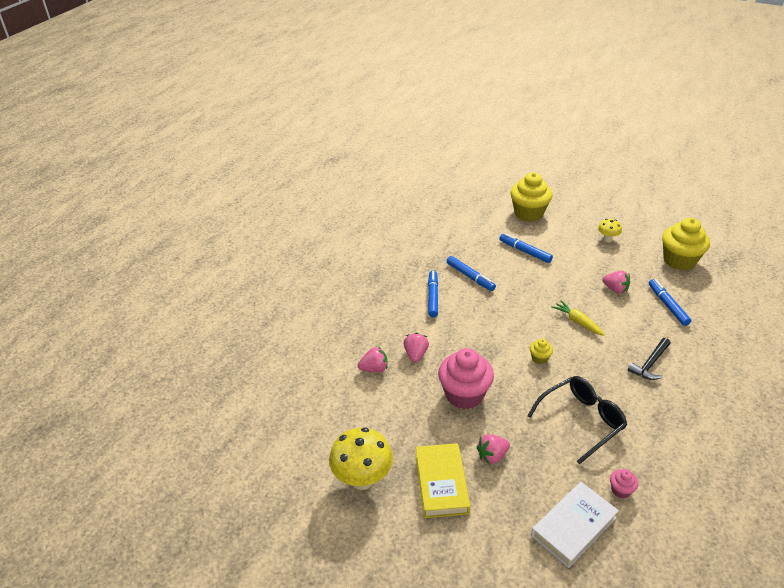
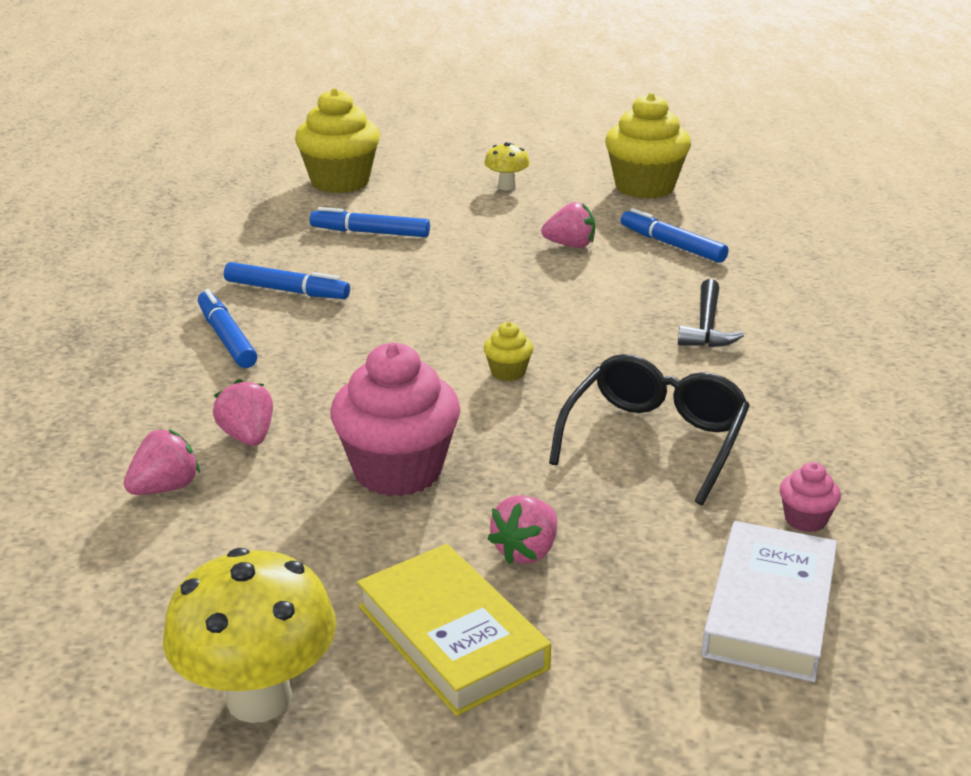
camera: 30 degrees left, 10 degrees down
yellow carrot [552,300,605,336] -> none

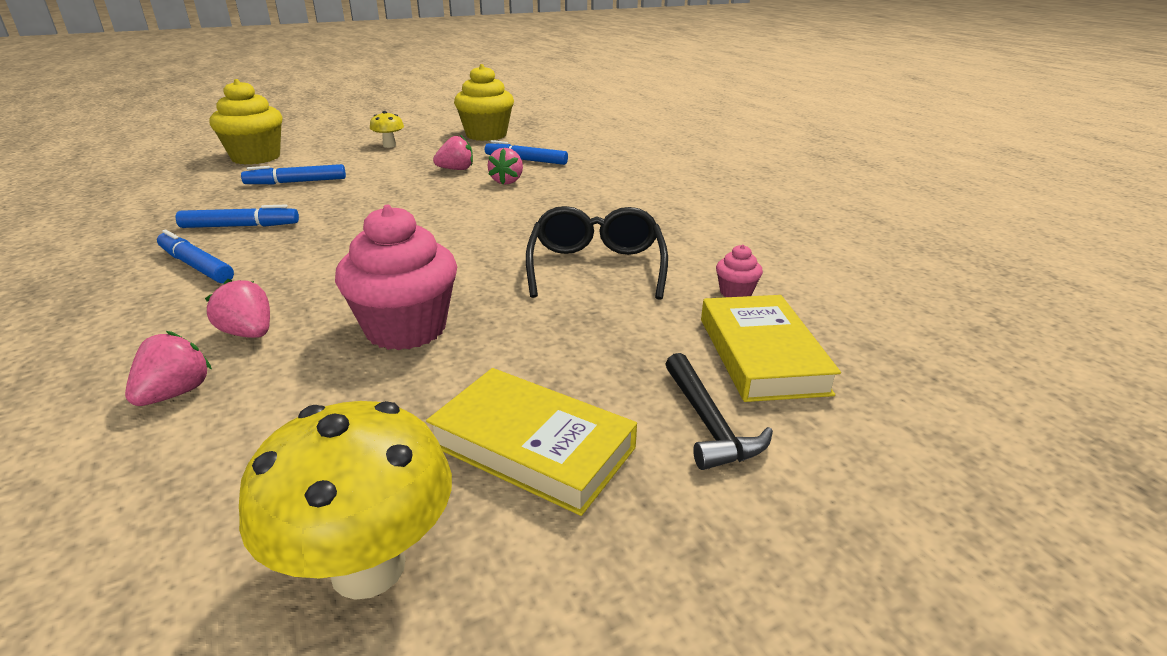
camera: 25 degrees left, 0 degrees up
yellow cupcake [484,322,533,381] -> none
pink strawberry [487,495,557,565] -> pink strawberry moved to [487,148,523,185]
black hammer [678,279,744,347] -> black hammer moved to [665,353,773,470]
white book [701,521,837,682] -> yellow book [701,295,841,402]

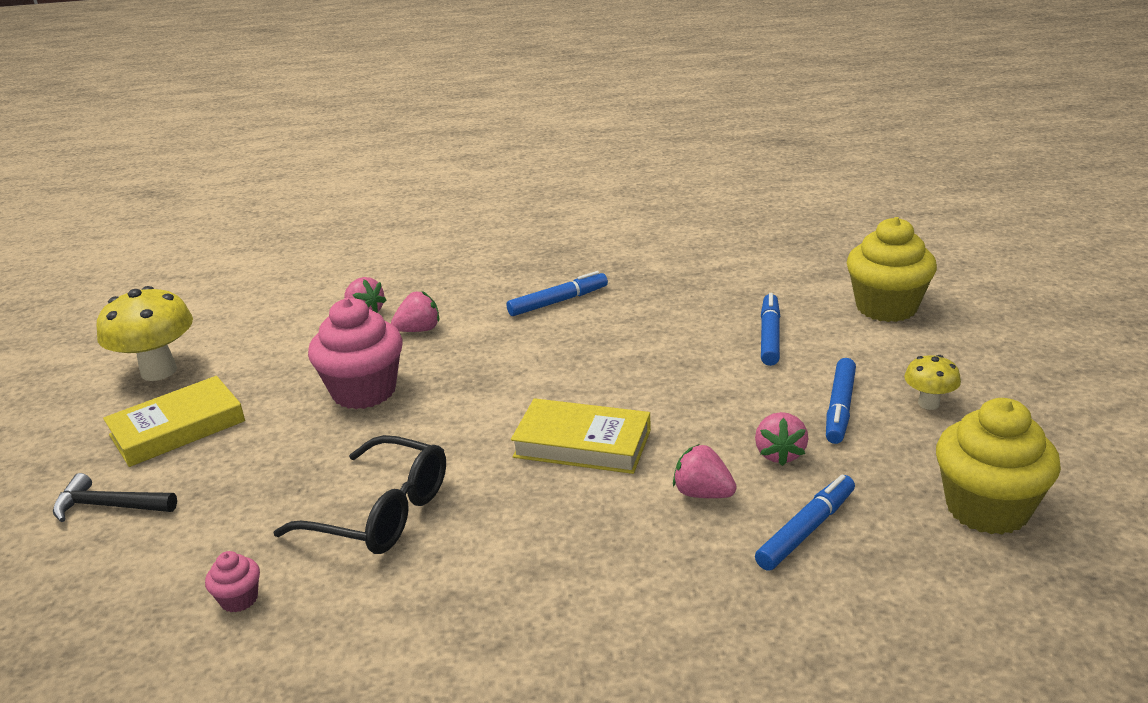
camera: 115 degrees right, 0 degrees up
blue marker [176,205,299,228] -> blue marker moved to [826,358,856,444]
yellow book [701,295,841,402] -> yellow book moved to [511,398,651,474]

